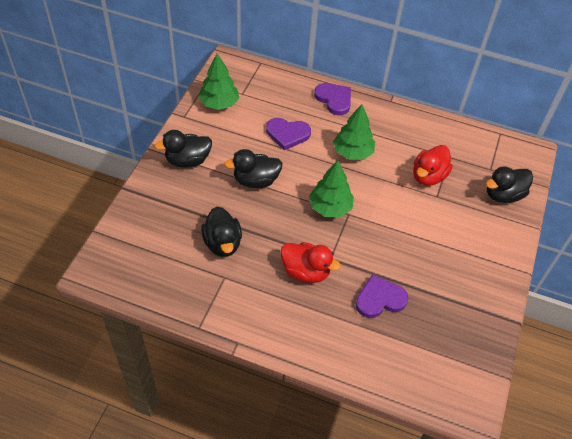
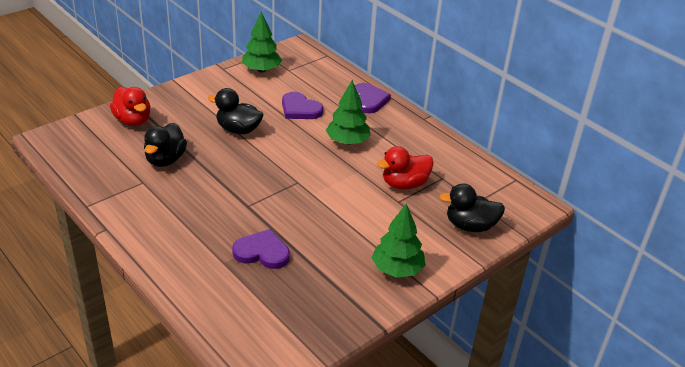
camera: 30 degrees right, 15 degrees down
black duck [154,130,212,168] -> none
red duck [280,242,341,283] -> red duck moved to [110,87,150,126]
green tree [309,161,354,217] -> green tree moved to [372,203,426,278]

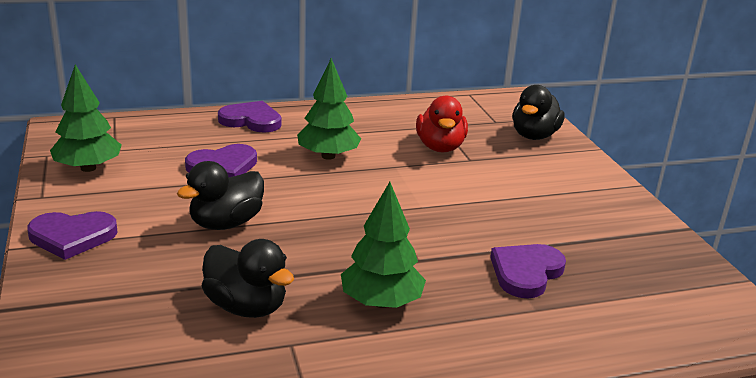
camera: 65 degrees left, 10 degrees down
red duck [110,87,150,126] -> none
green tree [372,203,426,278] -> green tree moved to [341,182,426,308]
none -> purple heart [27,211,118,260]

